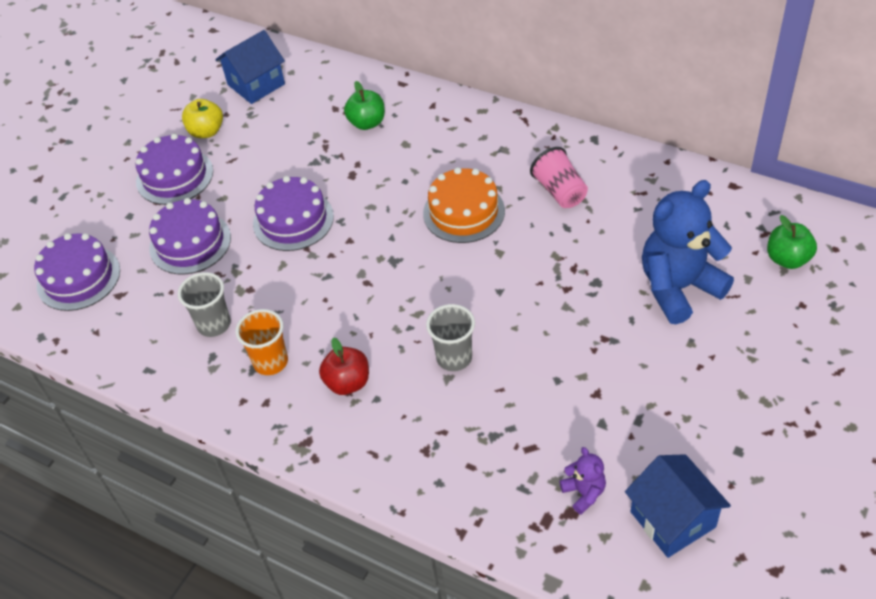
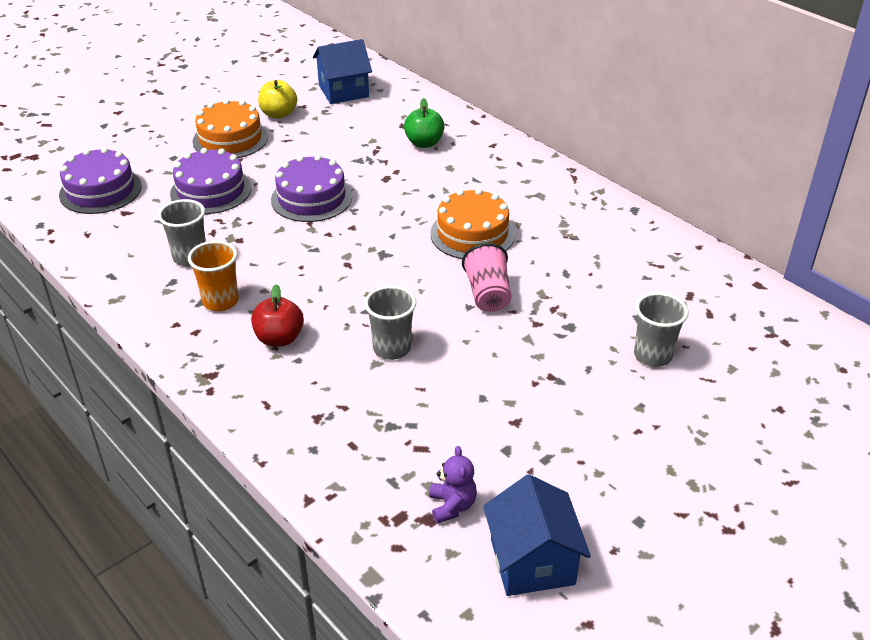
camera: 15 degrees right, 10 degrees down
purple cake [135,134,213,205] -> orange cake [192,99,268,158]
pink cup [530,147,588,208] -> pink cup moved to [462,243,512,312]
blue teddy bear [642,180,734,324] -> grey cup [634,292,689,367]
green apple [767,215,817,269] -> none

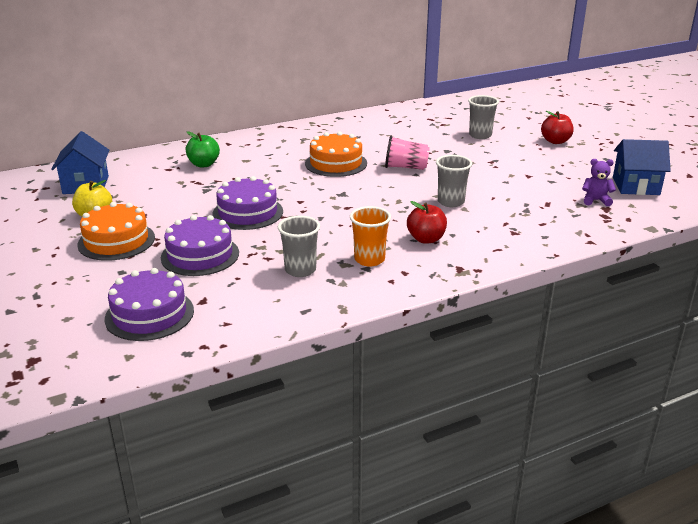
camera: 75 degrees left, 10 degrees down
none -> red apple [541,111,574,144]

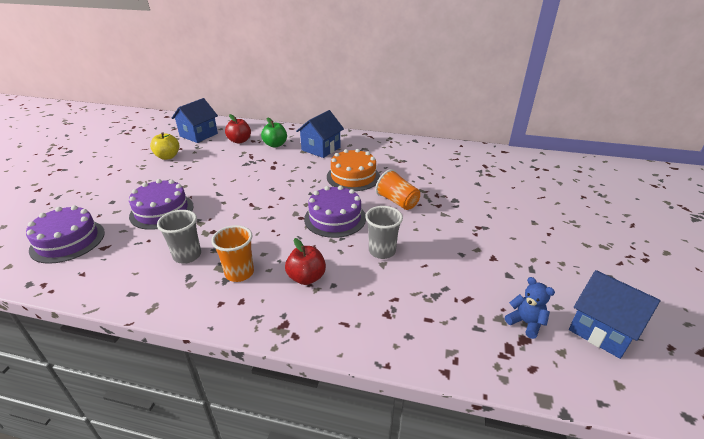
camera: 40 degrees right, 5 degrees up
orange cake [77,202,155,261] -> none
purple cake [212,176,283,230] -> purple cake moved to [304,185,366,238]
pink cup [385,135,430,170] -> orange cup [375,169,420,210]
grey cup [468,95,499,139] -> none
red apple [541,111,574,144] -> red apple moved to [225,114,251,144]
purple teddy bear [582,159,616,206] -> blue teddy bear [505,277,555,339]
none -> blue house [296,110,344,158]

